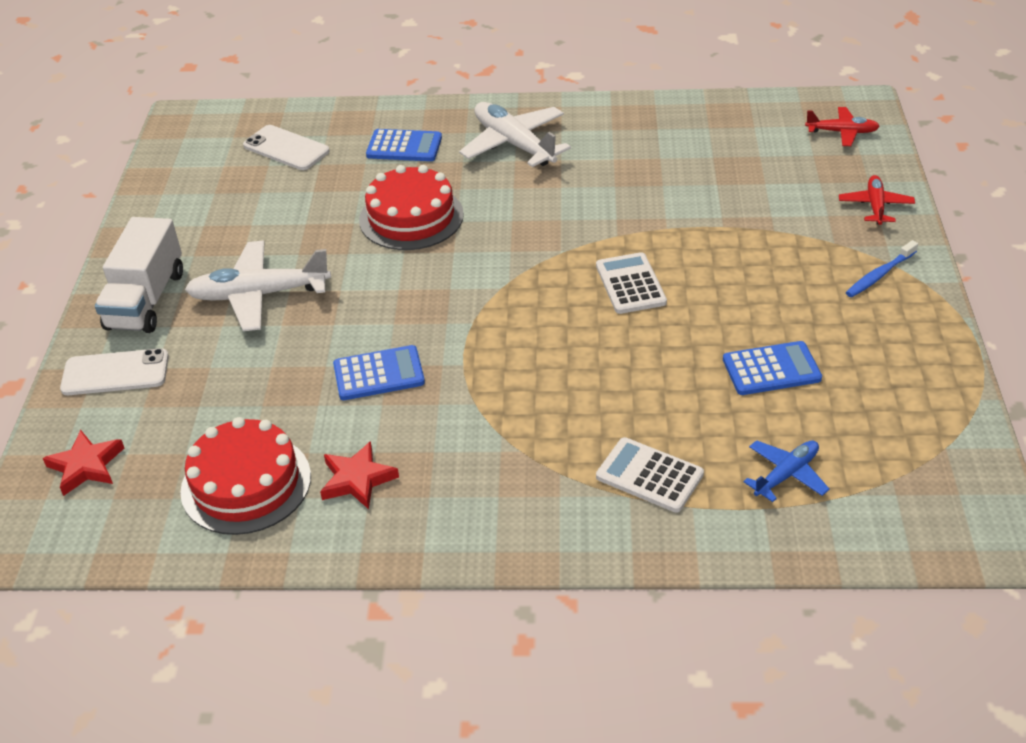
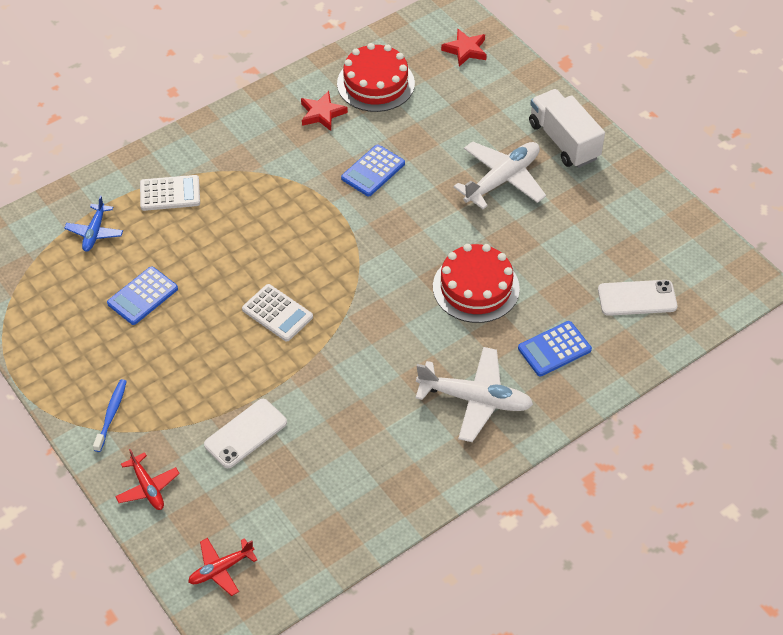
camera: 140 degrees right, 10 degrees up
white phone [60,348,169,395] -> white phone moved to [204,399,287,468]

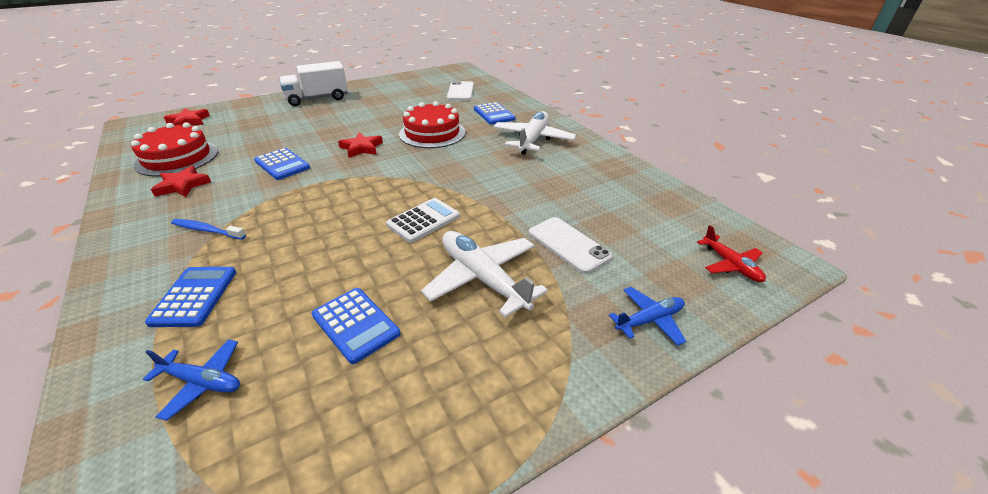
camera: 85 degrees left, 15 degrees down
blue toothbrush [93,379,127,452] -> blue toothbrush moved to [171,219,246,240]
red plane [115,449,180,510] -> blue plane [609,287,686,346]
white calculator [140,175,200,211] -> blue calculator [145,267,236,327]
white plane [453,141,546,209] -> white plane moved to [421,231,548,318]
none -> red star [338,132,383,158]

